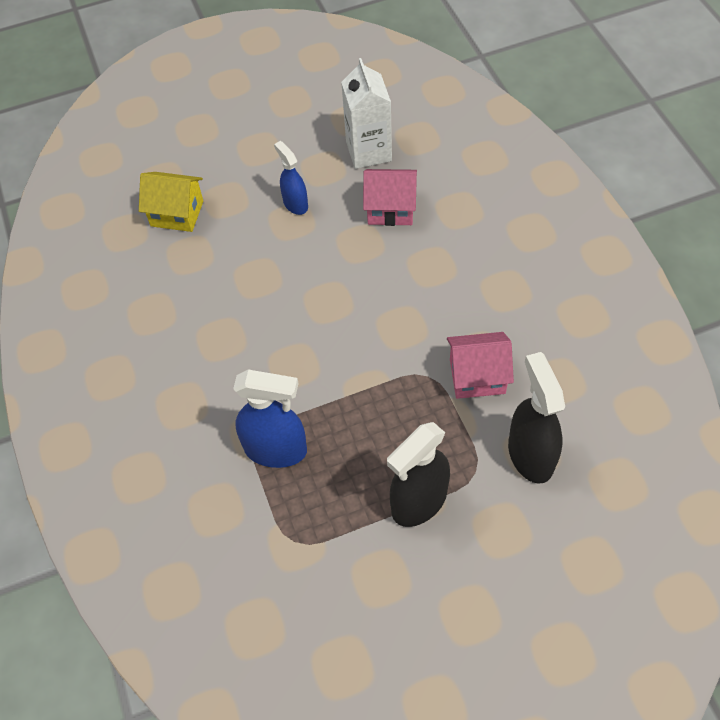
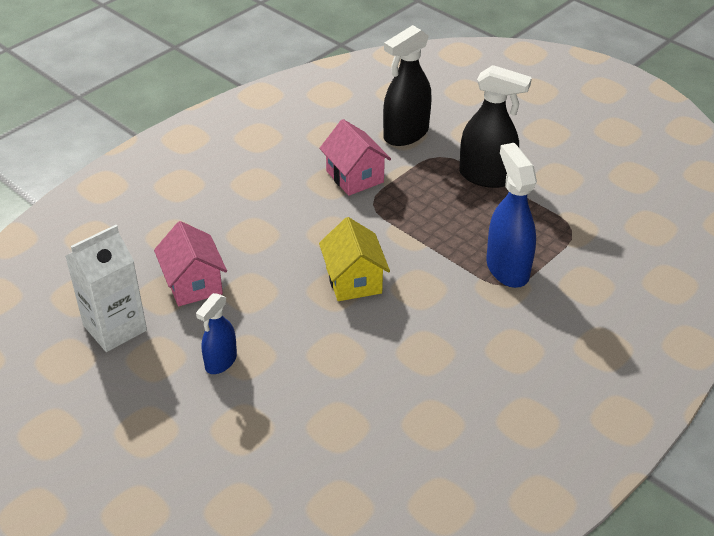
camera: 120 degrees left, 15 degrees down
yellow house [139,172,203,232] -> yellow house moved to [319,217,390,301]

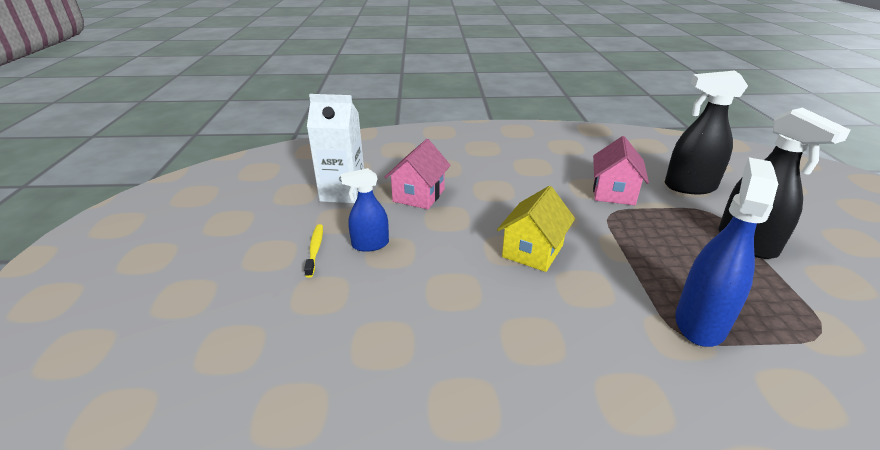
camera: 45 degrees right, 10 degrees down
none -> yellow toothbrush [304,224,323,278]

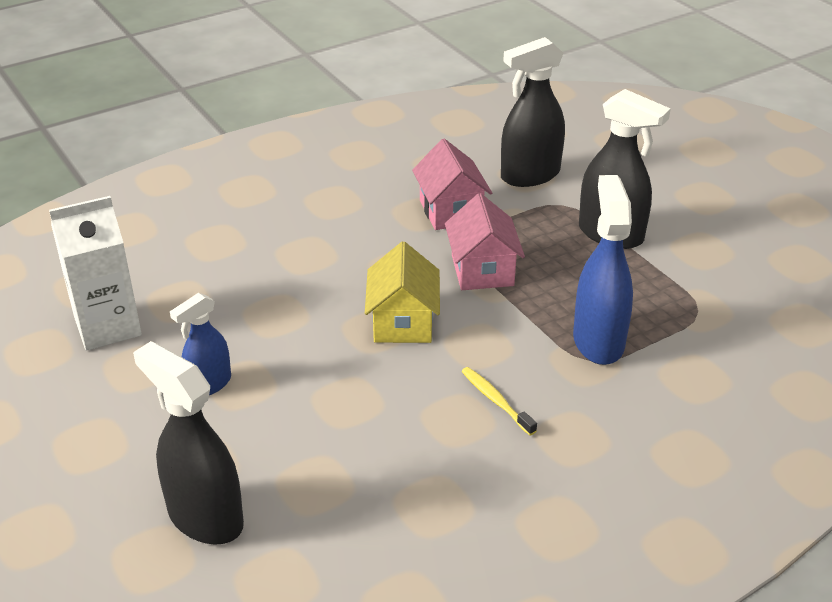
camera: 30 degrees left, 5 degrees up
yellow toothbrush [304,224,323,278] -> yellow toothbrush moved to [461,367,537,436]
pink house [385,139,451,209] -> pink house moved to [445,193,525,290]
none -> black spray bottle [133,341,244,545]

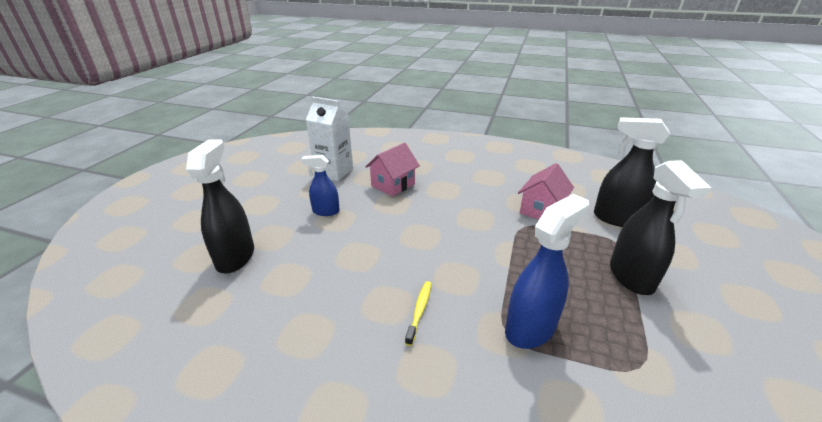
camera: 50 degrees right, 5 degrees down
yellow house [365,242,440,343] -> none
pink house [445,193,525,290] -> pink house moved to [365,143,420,197]

